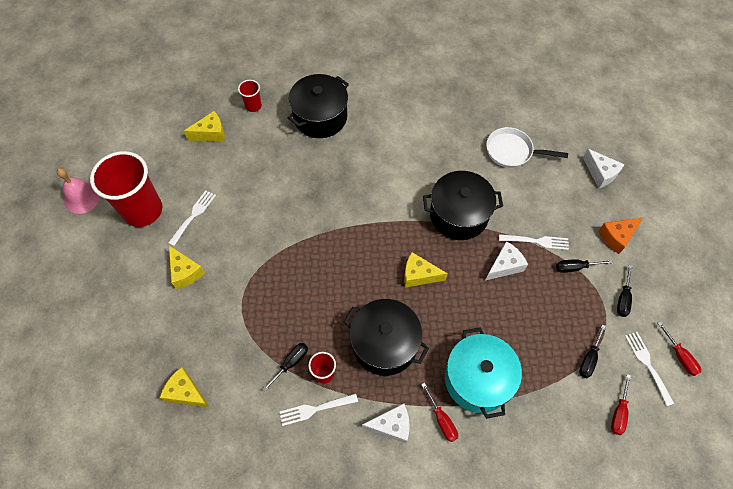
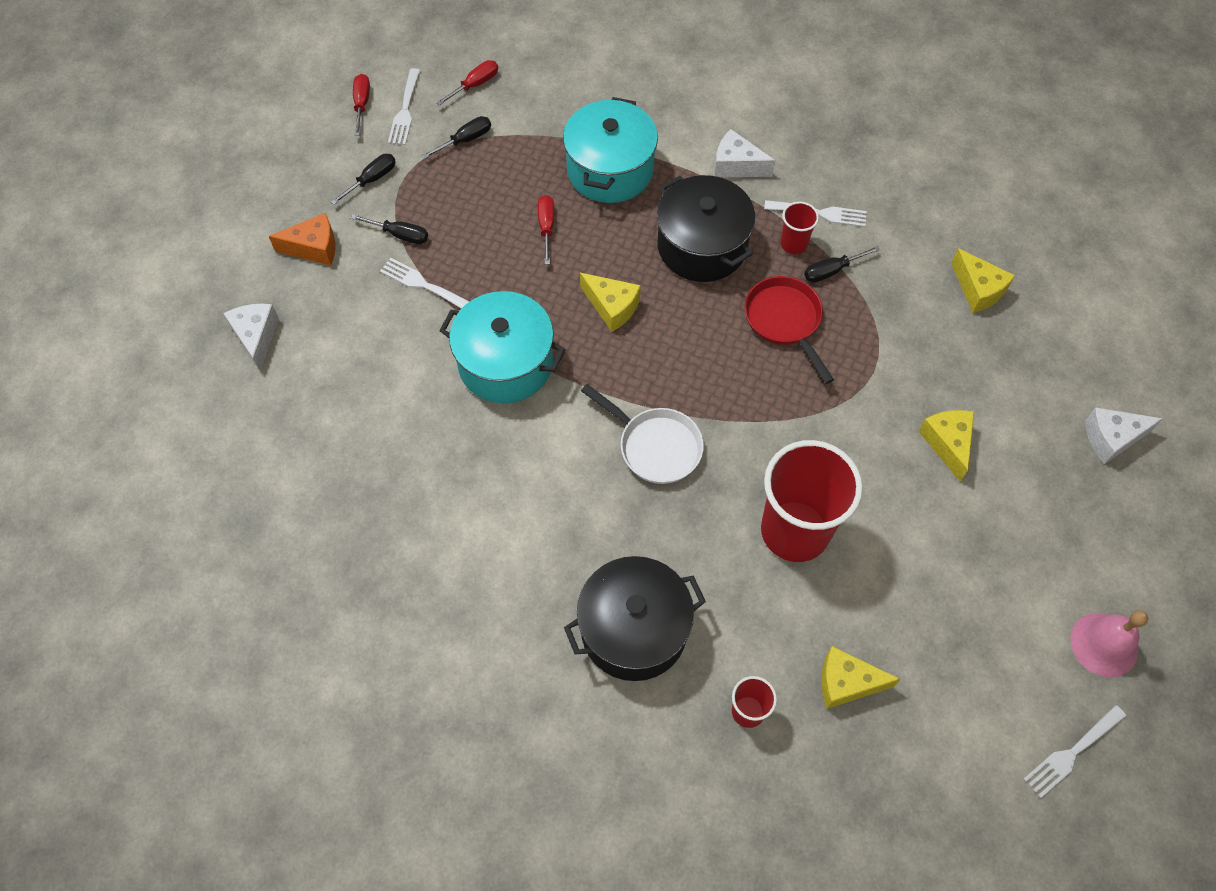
camera: 155 degrees left, 0 degrees up
red cup [90,151,162,227] -> red cup moved to [761,440,863,562]
white fork [168,190,216,246] -> white fork moved to [1024,705,1126,798]
red screwdriver [421,383,458,442] -> red screwdriver moved to [538,195,554,265]
black pot [423,171,503,240] -> turquoise pot [439,291,566,403]
white cheese [485,241,528,281] -> white cheese moved to [1085,407,1163,464]
white pan [486,127,568,168] -> white pan moved to [581,384,704,484]
none -> red pan [744,276,834,384]

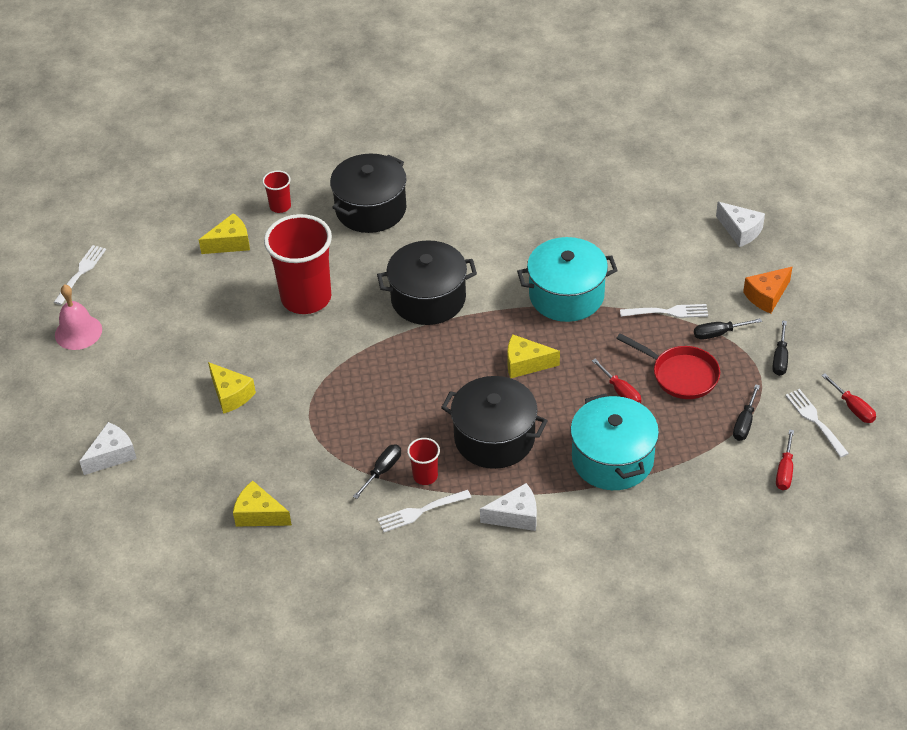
camera: 150 degrees right, 15 degrees down
white pan [581,384,704,484] -> black pot [377,240,477,325]
red pan [744,276,834,384] -> red pan moved to [616,333,720,399]

